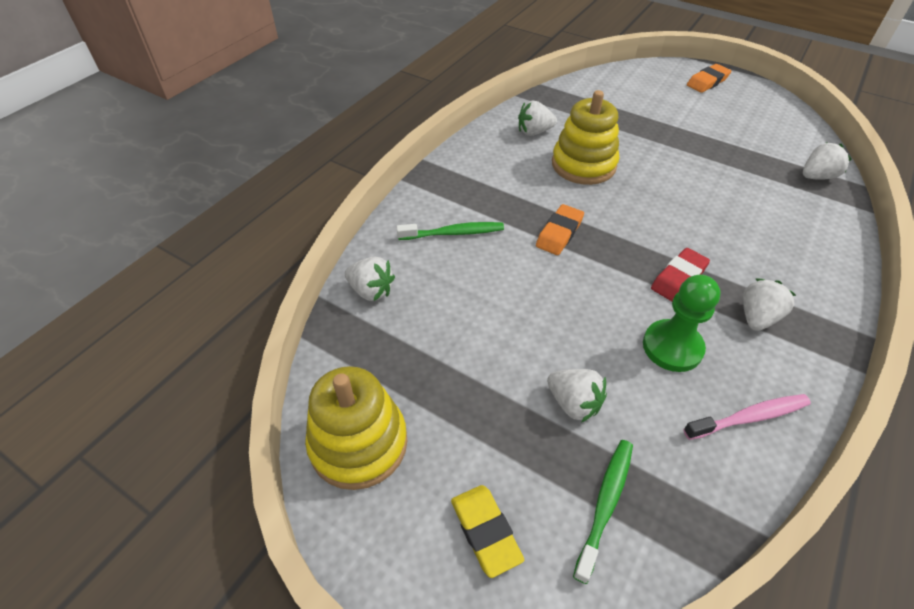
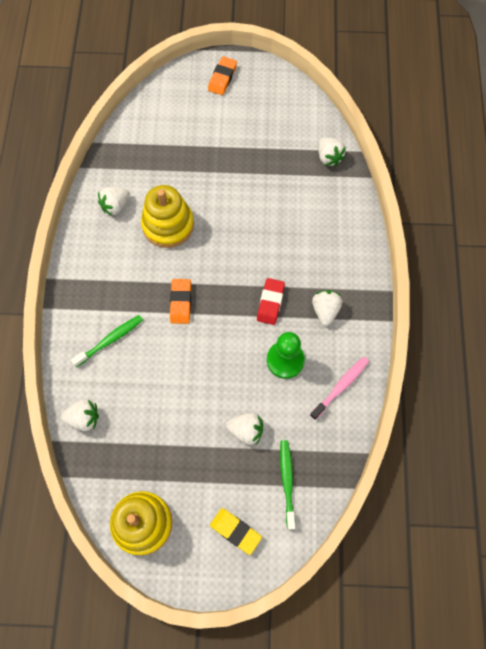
camera: 30 degrees left, 20 degrees up
white strawberry [803,142,851,180] -> white strawberry turned 120 degrees clockwise [318,138,346,166]

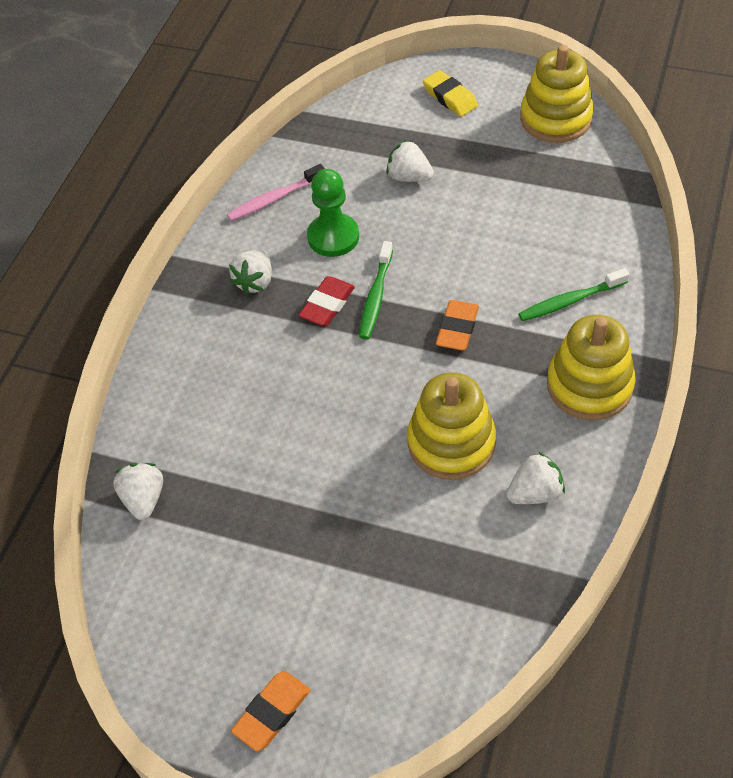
camera: 160 degrees left, 15 degrees down
white strawberry [61,399,99,431] -> none
green toothbrush [280,440,295,530] -> green toothbrush moved to [359,241,393,339]
none -> yellow stacking toy [547,315,636,420]

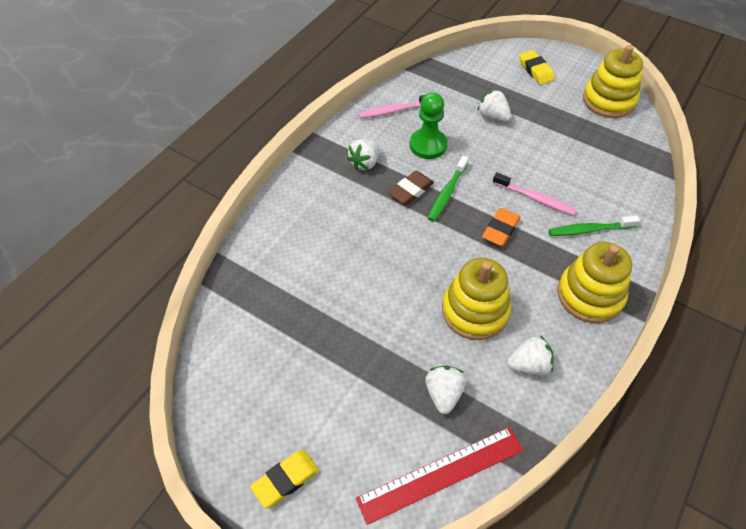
camera: 10 degrees right, 0 degrees up
white strawberry [113,463,163,520] -> white strawberry moved to [425,366,466,414]
orange eraser [231,671,310,751] -> yellow eraser [250,450,319,508]
red eraser [298,276,355,326] -> brown eraser [388,171,434,205]
none -> red ruler [356,427,524,525]
none -> pink toothbrush [493,172,576,215]

